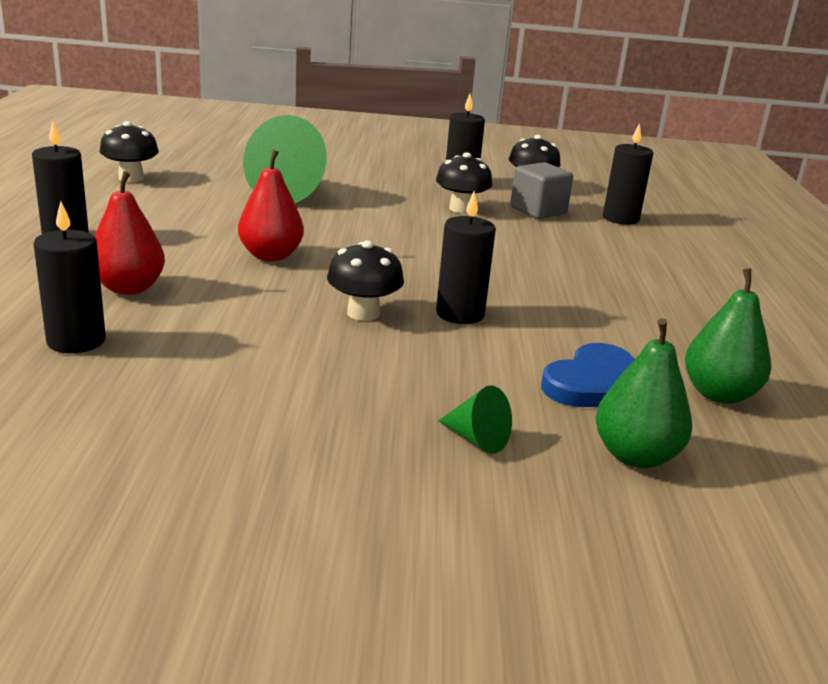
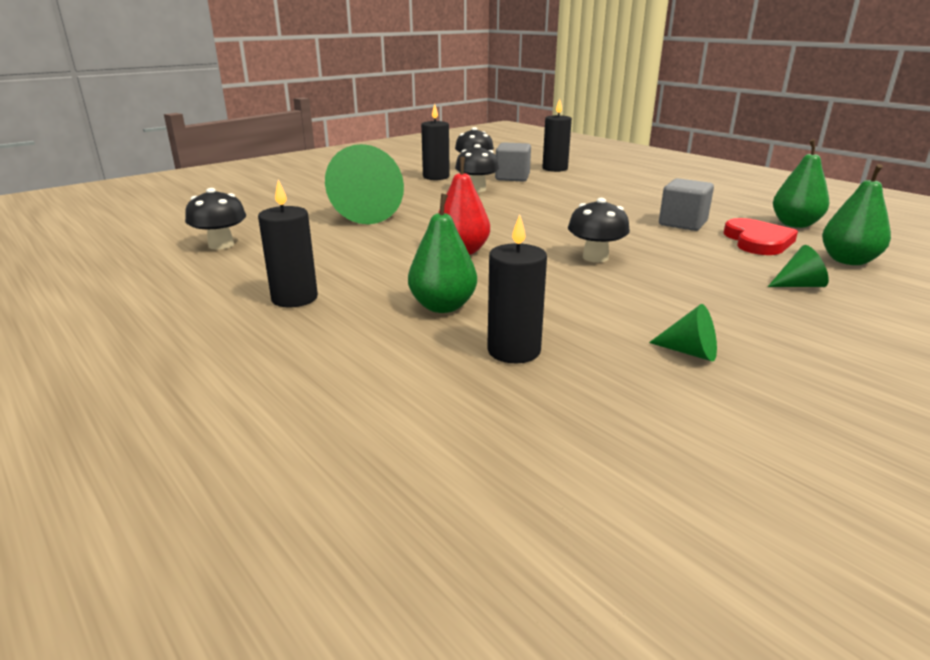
camera: 40 degrees left, 0 degrees up
red pear [95,171,165,295] -> green pear [408,193,477,313]
black candle [436,191,496,324] -> none
blue heart [541,343,635,407] -> red heart [723,218,798,255]
none -> green cone [649,304,717,361]
none -> grey cube [659,178,714,231]

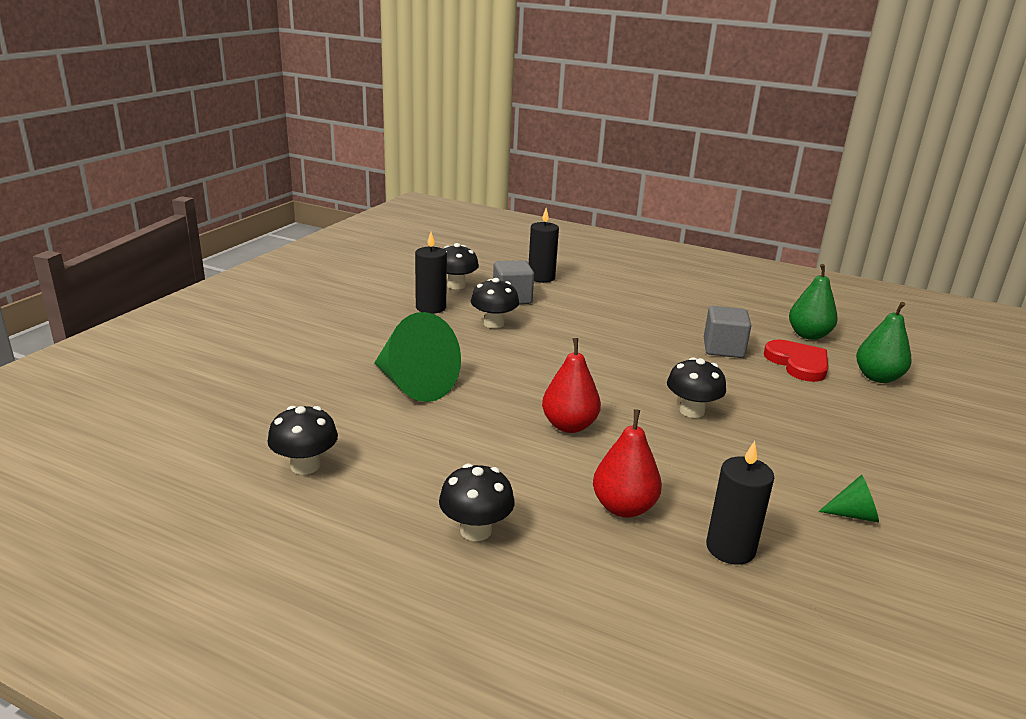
camera: 25 degrees left, 0 degrees up
black candle [258,180,318,308] -> black mushroom [439,464,514,541]
green pear [408,193,477,313] -> red pear [593,409,662,518]
green cone [768,245,829,287] -> none

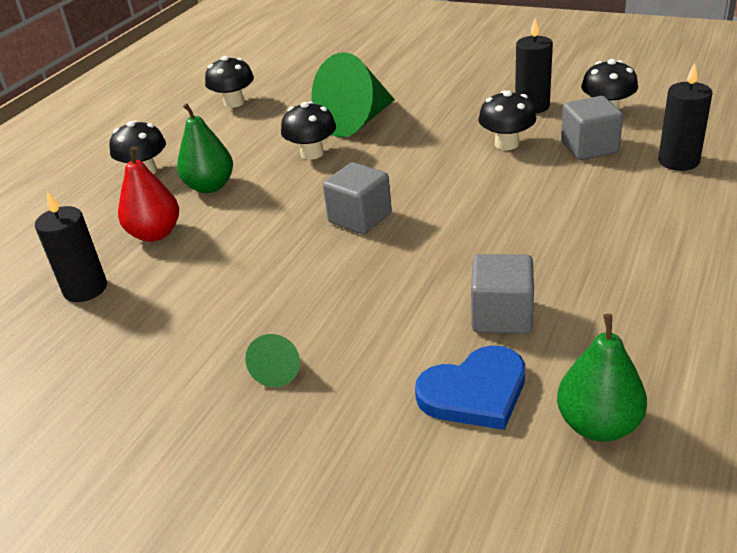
camera: 95 degrees right, 10 degrees up
red pear [542,338,601,433] -> none
black mushroom [667,357,726,418] -> black mushroom moved to [281,101,336,160]
red heart [764,340,828,382] -> blue heart [415,346,525,430]
green cone [818,475,879,523] -> green cone moved to [245,334,300,387]
green pear [856,302,911,383] -> green pear moved to [177,103,233,193]
none -> grey cube [323,162,392,234]

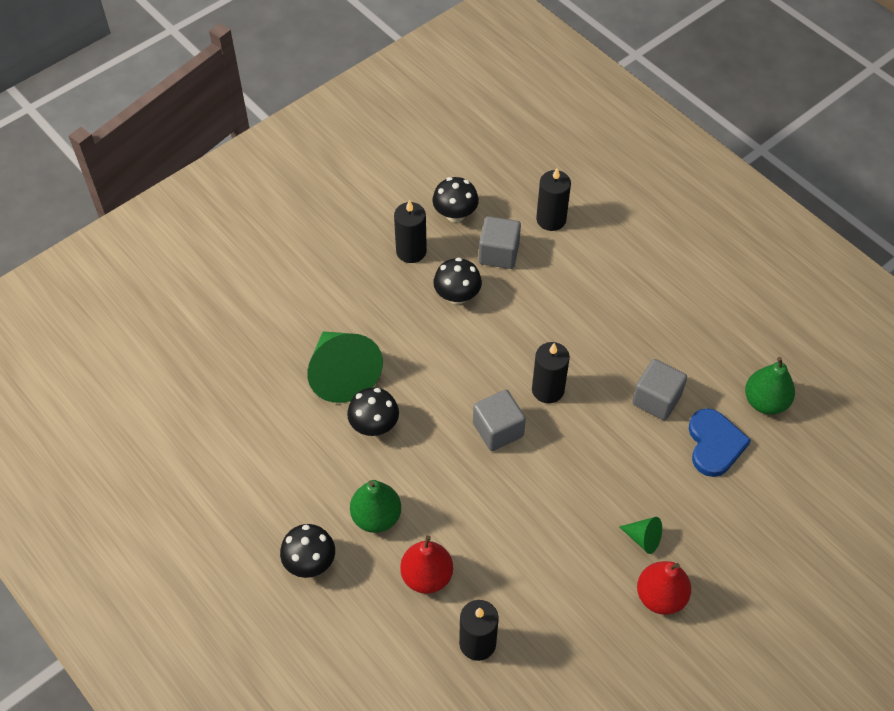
camera: 70 degrees left, 20 degrees up
black mushroom [205,56,254,108] -> none
none -> black candle [532,342,570,403]
none -> red pear [637,561,691,615]

